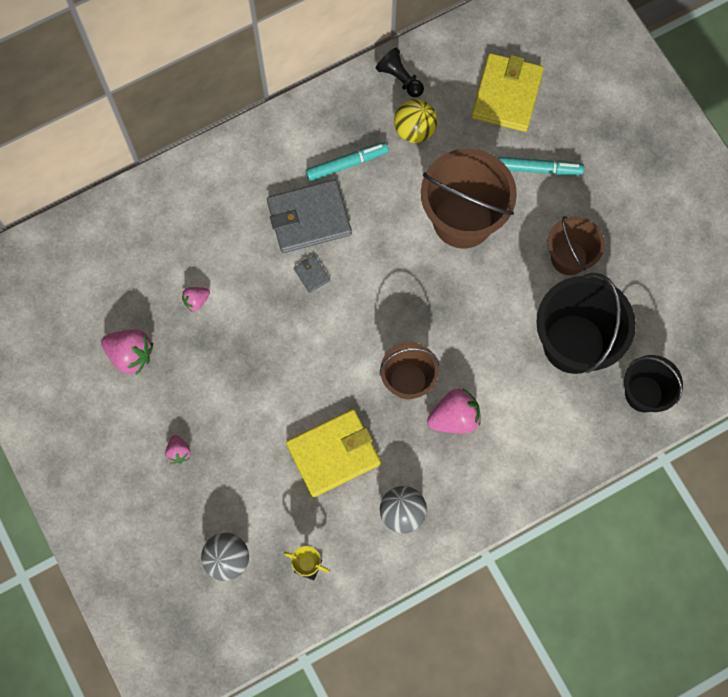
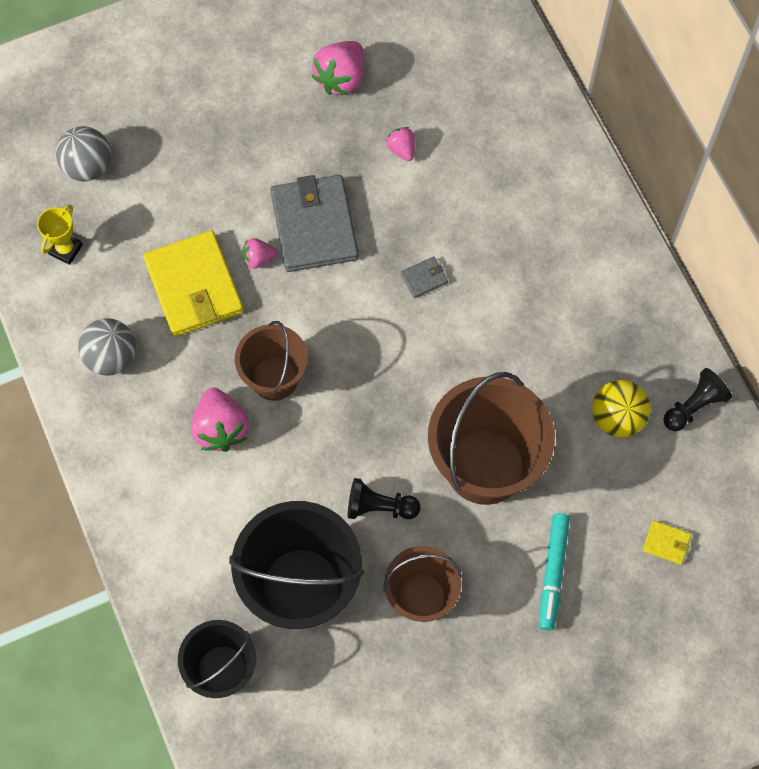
camera: 95 degrees right, 5 degrees down
pink strawberry [165,435,191,464] -> pink strawberry moved to [242,238,278,269]
grey wallet [267,179,352,253] -> grey wallet moved to [270,175,359,272]
turquoise marker [306,142,389,181] -> none
yellow wallet [471,53,544,132] -> yellow wallet [643,520,692,565], size x0.42
none -> black pawn [348,478,421,519]

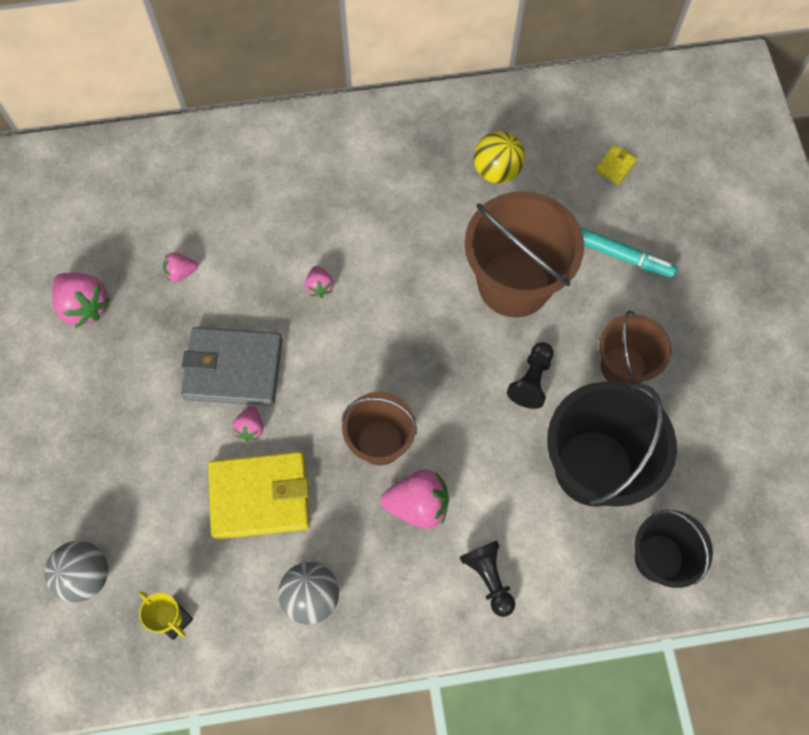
camera: 75 degrees left, 0 degrees up
grey wallet [400,256,448,299] -> pink strawberry [305,266,334,298]
black pawn [663,368,732,431] -> black pawn moved to [460,540,515,617]

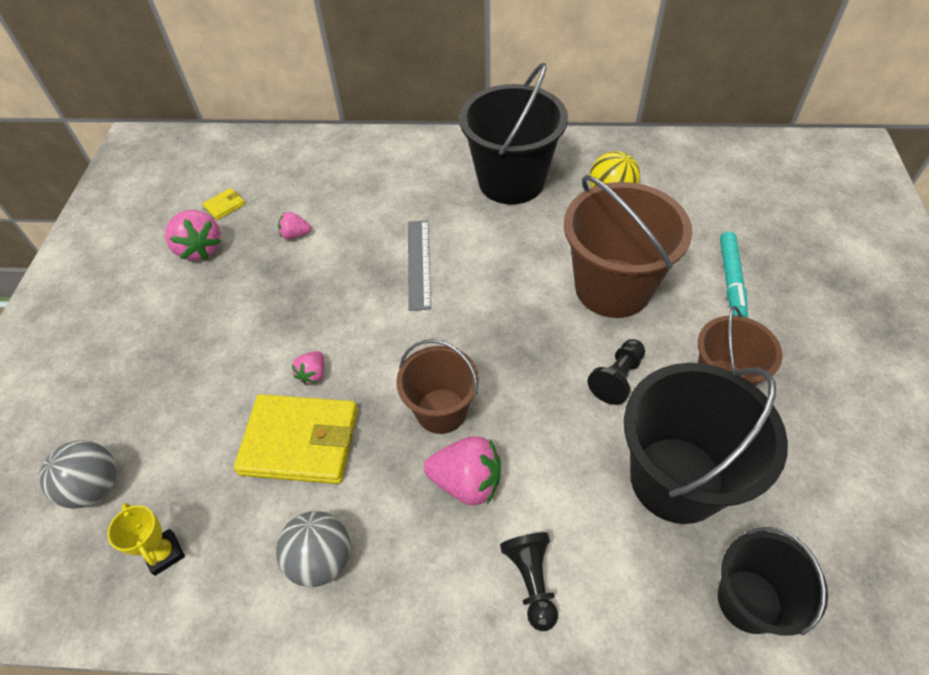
camera: 15 degrees right, 15 degrees down
grey wallet [181,327,283,406] -> none
pink strawberry [305,266,334,298] -> grey ruler [408,220,431,311]
turquoise marker [580,228,677,278] -> turquoise marker turned 60 degrees clockwise [720,232,748,318]
yellow wallet [595,145,637,185] -> yellow wallet moved to [203,188,245,220]
none -> black bucket [459,63,568,205]

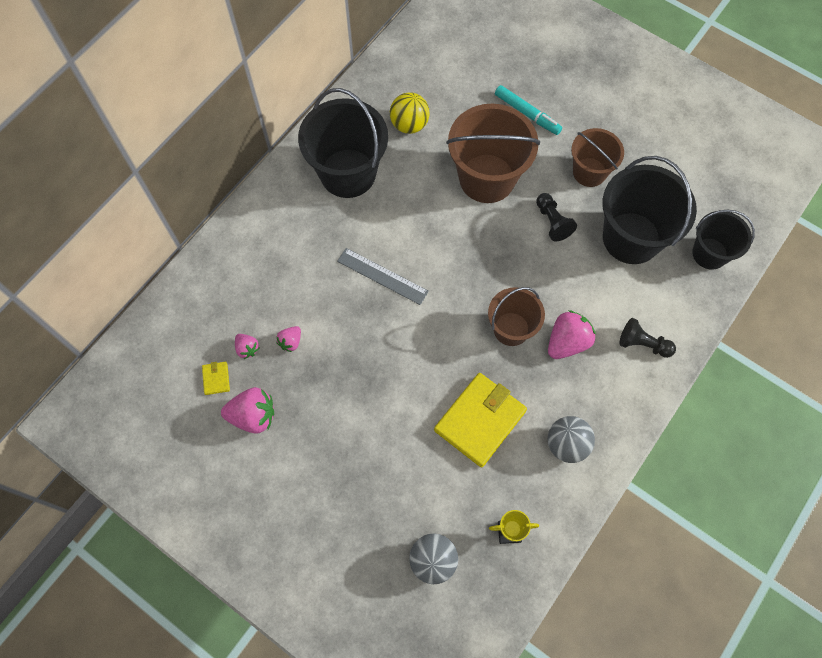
camera: 60 degrees left, 15 degrees up
pink strawberry [292,351,324,385] -> pink strawberry moved to [235,334,259,359]

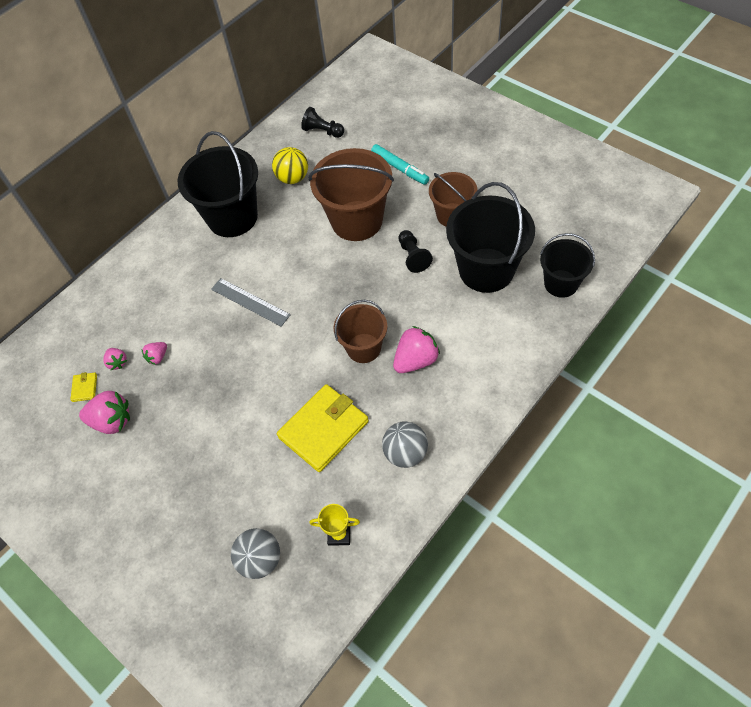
camera: 10 degrees right, 10 degrees down
black pawn [619,318,676,358] -> black pawn moved to [301,107,344,138]

